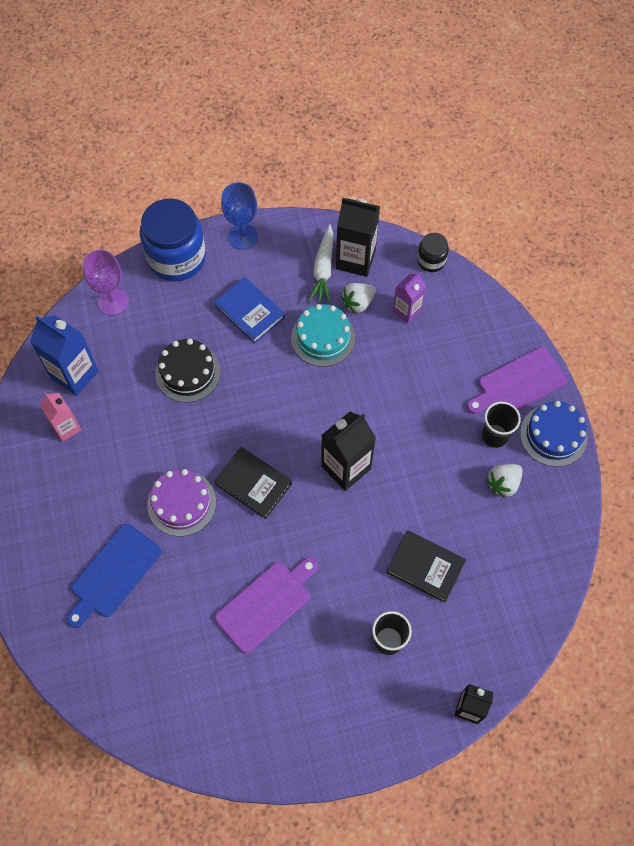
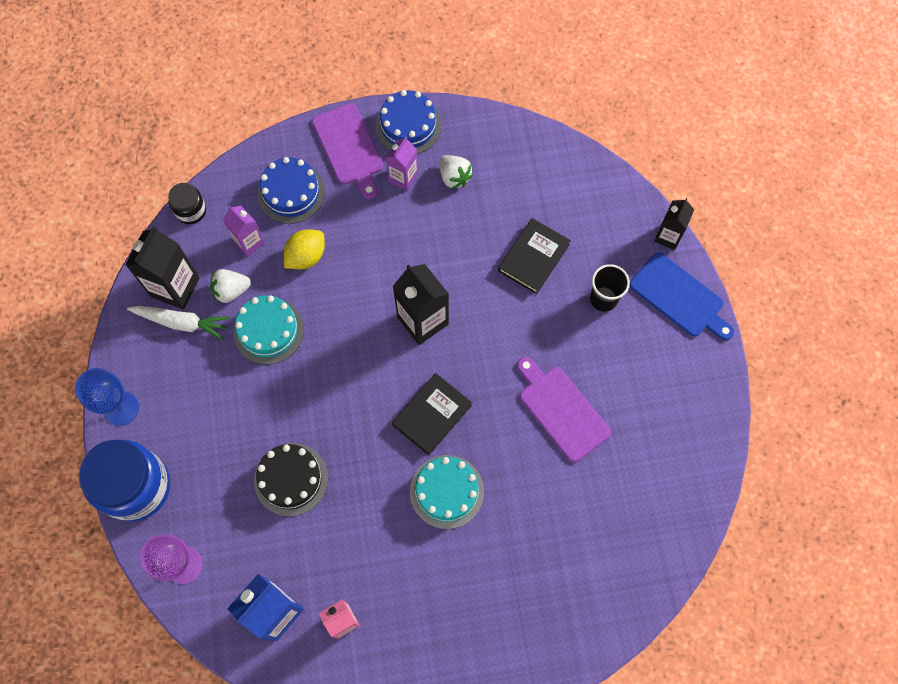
camera: 85 degrees left, 5 degrees up
blue cutting board [67,524,162,628] -> blue cutting board moved to [629,252,734,340]
purple cake [147,469,216,536] -> turquoise cake [410,455,484,529]
blue book [214,277,285,344] -> none
white strawberry [341,283,375,314] -> white strawberry turned 105 degrees clockwise [210,269,251,303]
black cup [482,402,521,448] -> purple carton [386,137,418,191]
none -> blue cake [258,157,325,224]
none -> yellow lemon [284,229,325,269]

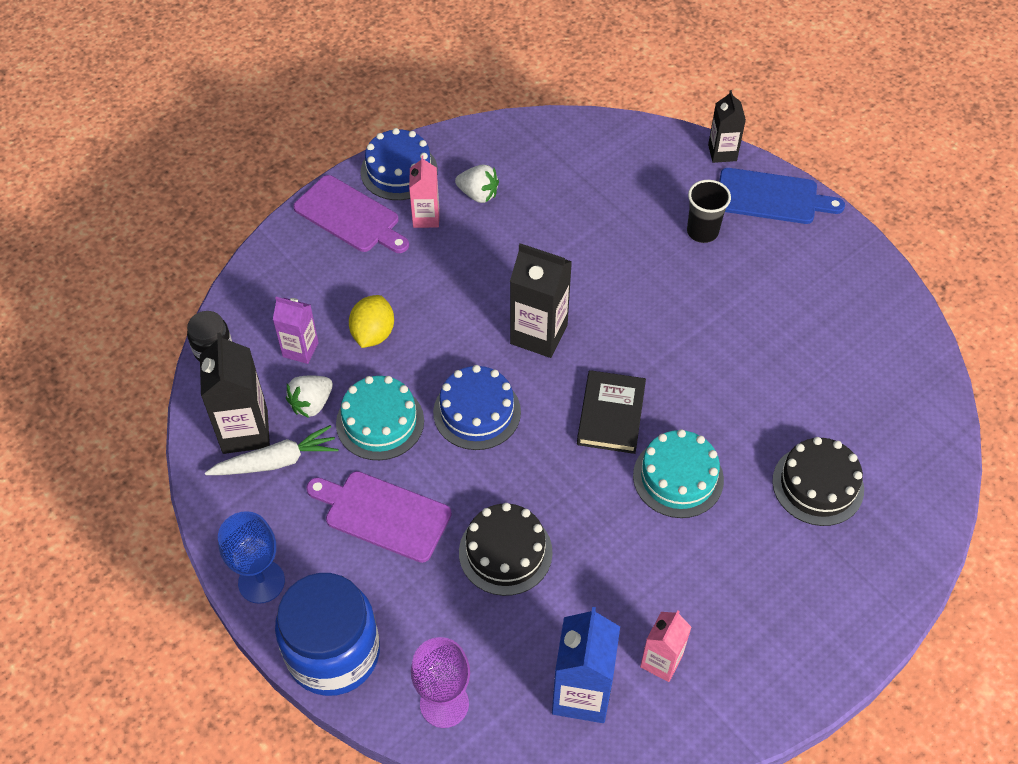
camera: 30 degrees left, 15 degrees down
blue cake [258,157,325,224] -> blue cake moved to [433,365,521,450]
purple carton [386,137,418,191] -> pink carton [409,156,439,228]
black book [498,218,571,294] -> none
purple cutting board [517,357,611,462] -> purple cutting board moved to [306,471,452,563]
none -> black cake [772,437,864,526]

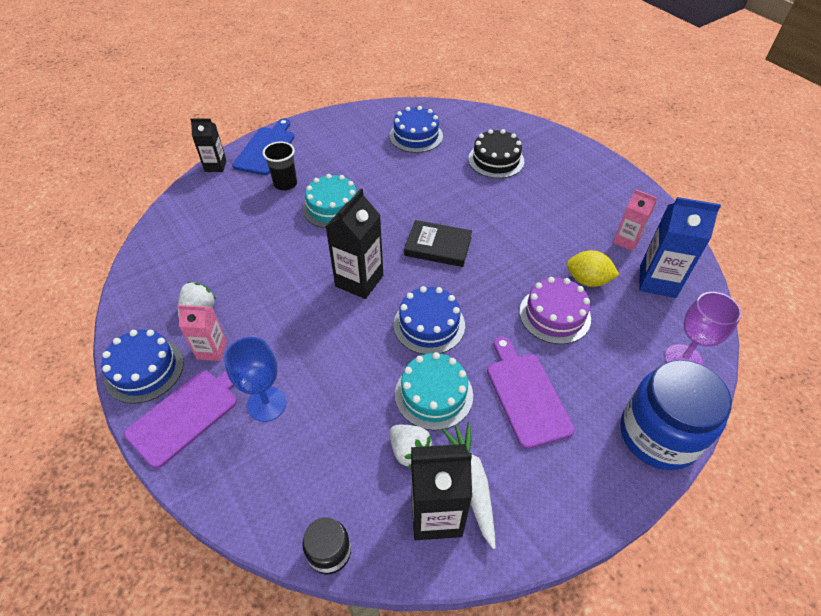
camera: 85 degrees left, 5 degrees down
blue goblet [218,511,285,604] -> blue goblet moved to [224,337,286,422]
purple carton [273,297,319,364] -> none
purple cutting board [306,471,452,563] -> purple cutting board turned 135 degrees clockwise [487,336,575,449]
yellow lemon [349,295,394,348] -> yellow lemon moved to [567,250,620,287]
black cake [459,503,553,596] -> purple cake [519,277,591,344]
turquoise cake [633,429,724,518] -> turquoise cake moved to [303,174,357,228]
none -> blue cake [389,106,443,153]

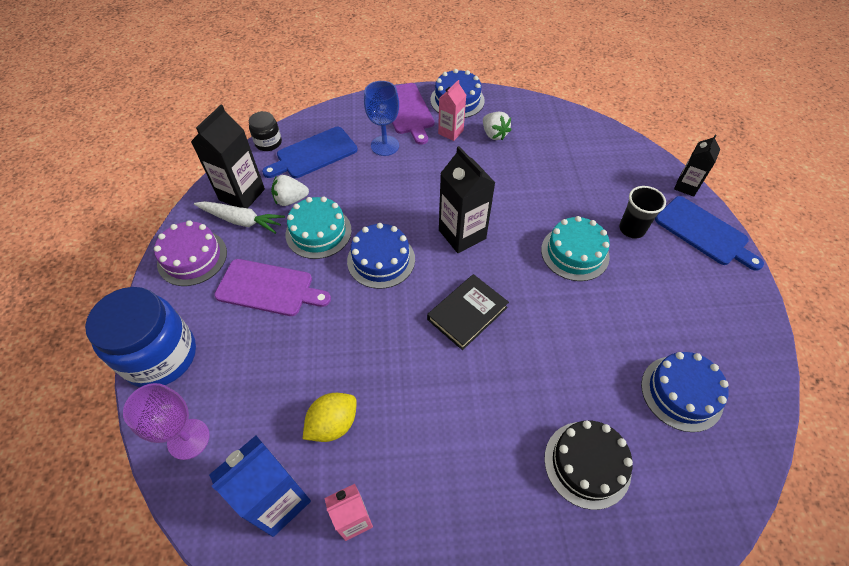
camera: 120 degrees right, 5 degrees up
purple cake [519,277,591,344] -> purple cake moved to [154,220,227,286]
none -> blue cutting board [262,127,358,178]

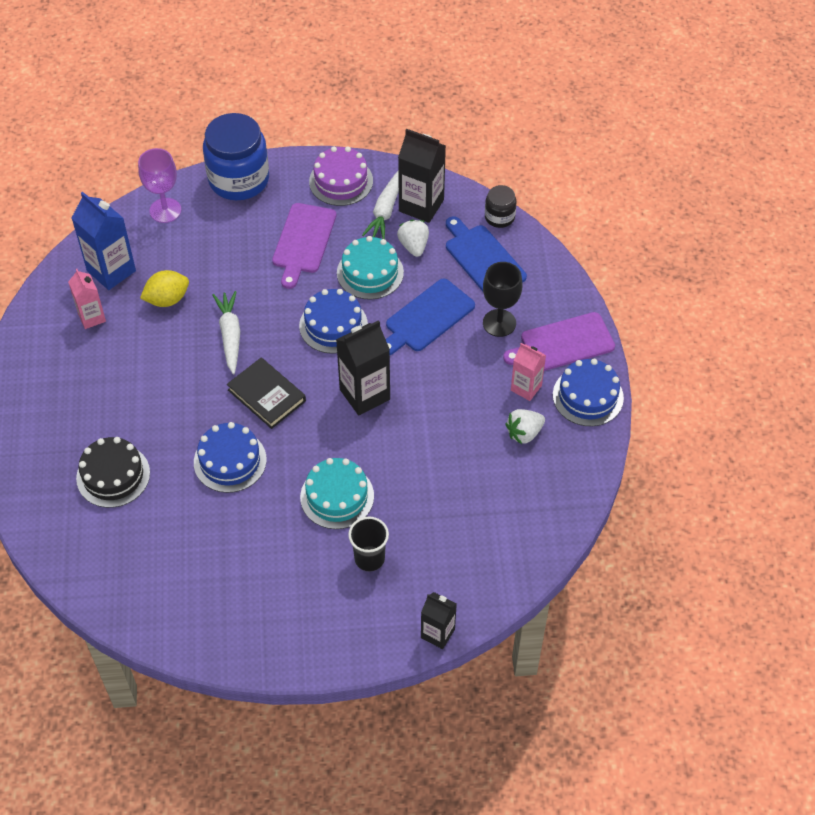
camera: 90 degrees right, 0 degrees up
yellow lemon [303,393,357,442] -> yellow lemon turned 75 degrees counterclockwise [140,270,189,307]
blue goblet [364,81,399,156] -> black goblet [483,262,522,337]
blue cake [641,352,729,432] -> blue cake moved to [194,422,267,493]
blue cutting board [655,196,764,271] -> blue cutting board moved to [386,279,475,355]
none -> white carrot [212,291,240,375]

